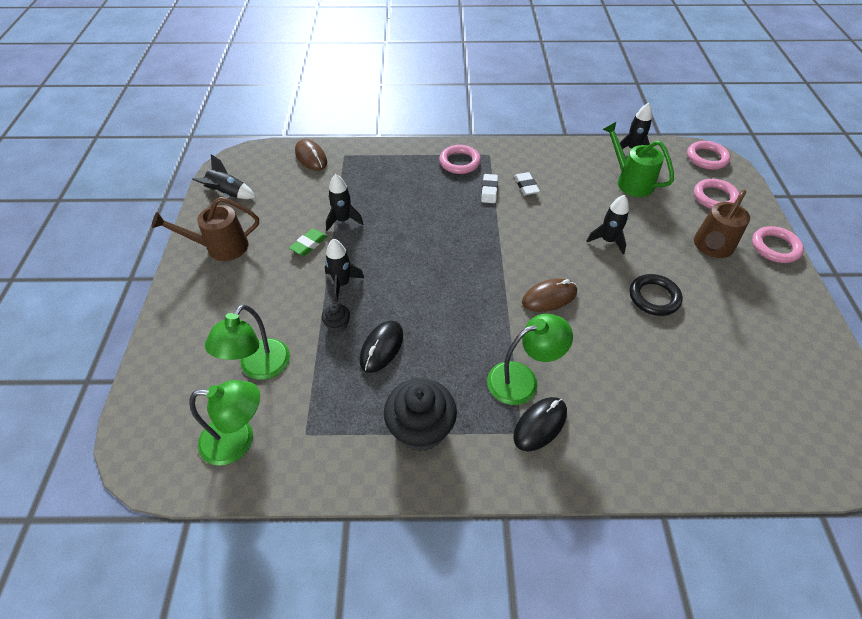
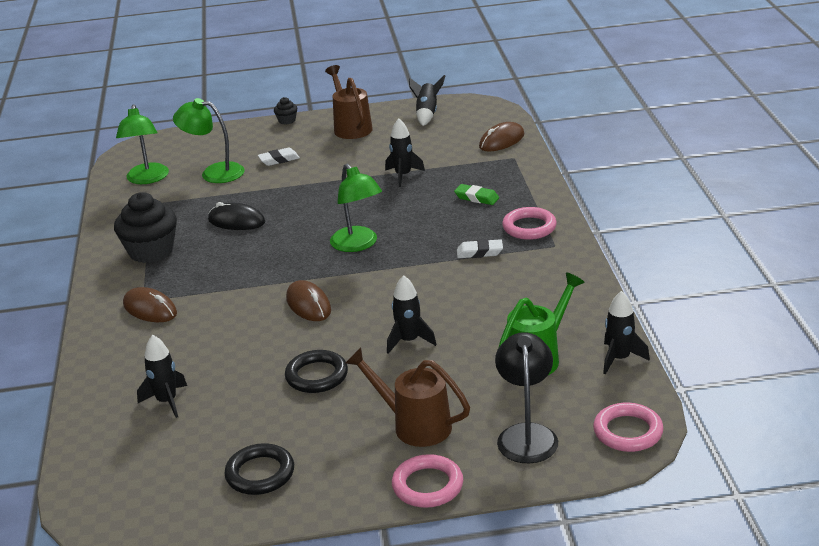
camera: 85 degrees right, 20 degrees down
green eraser [289,229,327,256] -> green eraser moved to [454,184,499,205]
black cupcake [322,304,350,333] -> black cupcake moved to [274,97,297,124]
black rocket [325,238,364,302] -> black rocket moved to [137,335,187,418]
green lamp [487,314,573,405] -> green lamp moved to [330,164,382,252]
black mouse [513,397,567,451] -> brown mouse [123,287,177,322]
white eraser [514,172,540,195] -> white eraser moved to [258,148,300,166]
pink ring [694,179,740,209] -> black lamp [495,332,558,463]
none -> black ring [224,443,294,495]

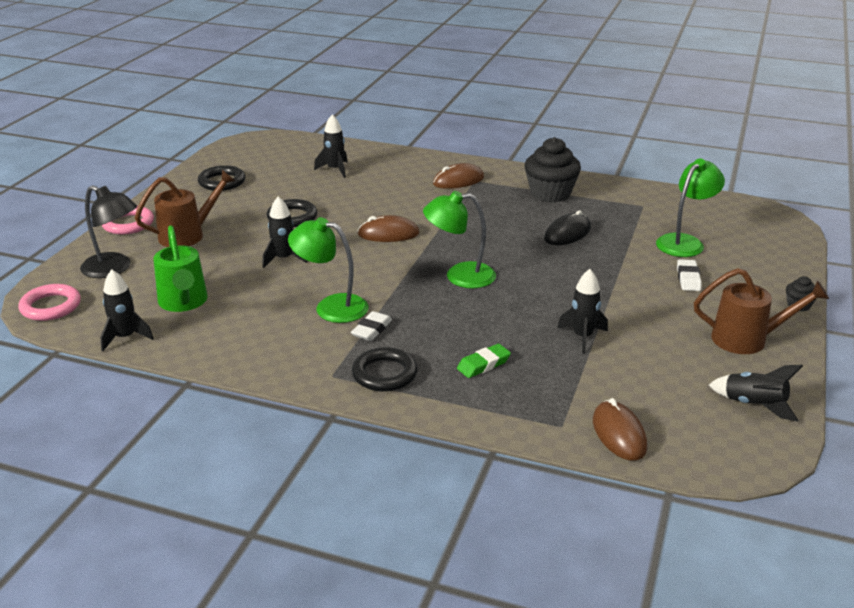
camera: 115 degrees right, 0 degrees up
green lamp [116,104,169,184] -> green lamp moved to [288,217,368,323]
pink ring [502,207,557,240] -> black ring [352,347,417,391]

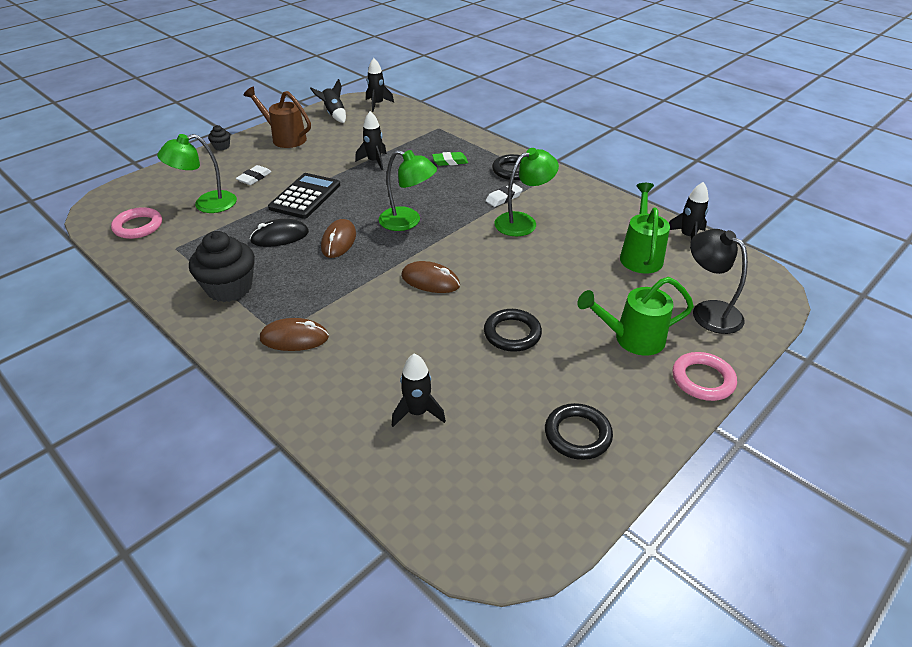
camera: 155 degrees left, 10 degrees up
pink ring [18,284,81,321] -> pink ring moved to [111,207,162,239]
brown watering can [135,170,235,247] -> green watering can [577,277,694,356]
black rocket [262,196,307,268] -> black rocket moved to [366,58,394,112]
green lamp [288,217,368,323] -> green lamp turned 75 degrees counterclockwise [494,148,559,236]
brown mouse [593,398,647,461] -> brown mouse moved to [321,219,356,258]
none -> black calculator [268,173,340,219]

